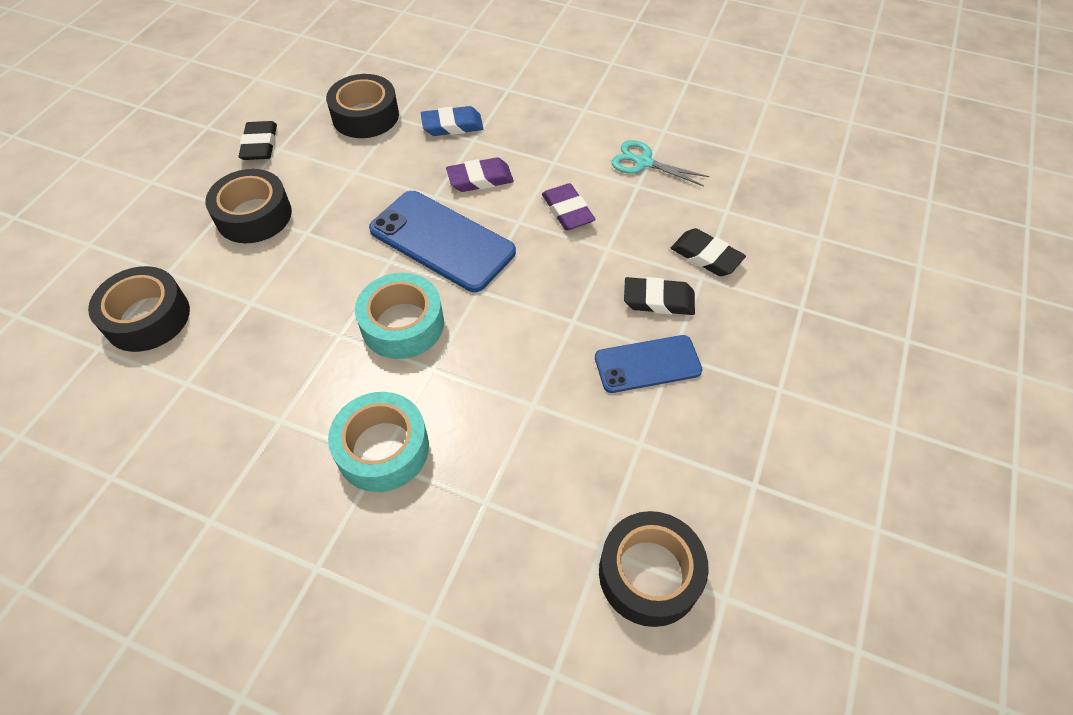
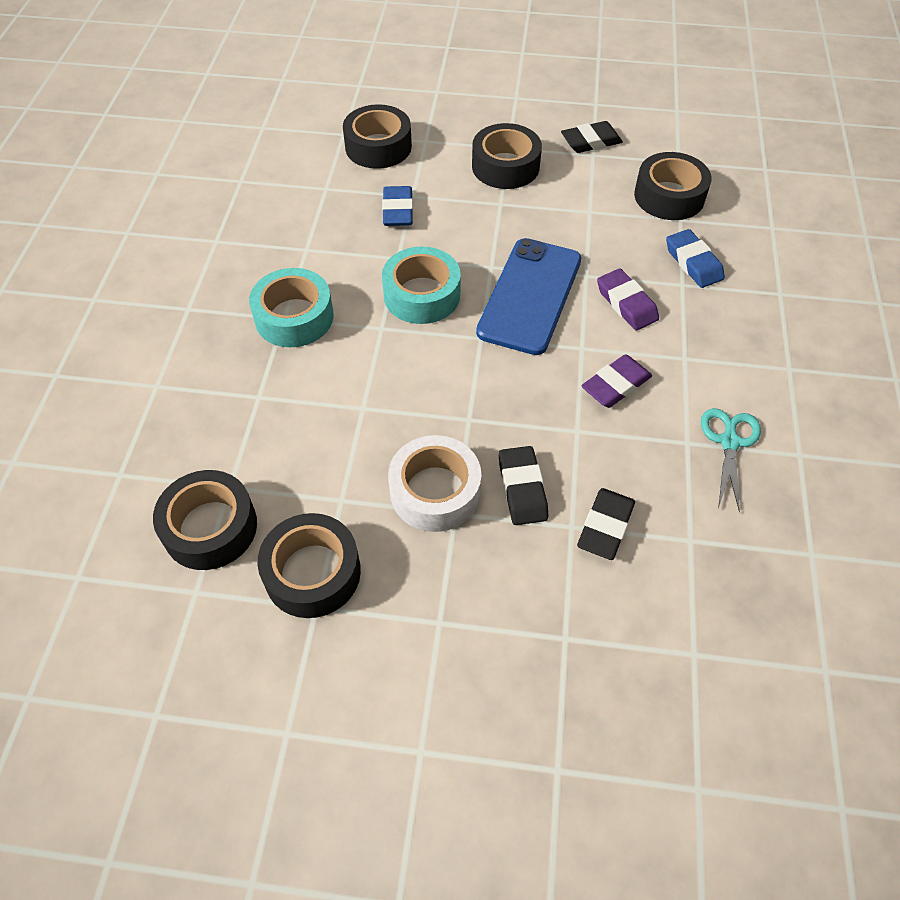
camera: 75 degrees right, 0 degrees up
blue phone [595,335,703,393] -> white tape [388,435,482,532]
none -> black tape [258,513,361,618]
none -> blue eraser [382,186,413,226]

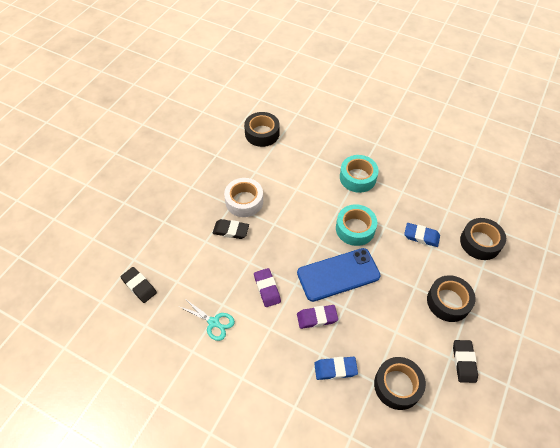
camera: 110 degrees right, 0 degrees up
black tape [258,513,361,618] -> none
blue phone [476,238,581,355] -> blue phone turned 60 degrees counterclockwise [297,248,381,302]
black eraser [577,488,635,560] -> black eraser moved to [120,267,157,303]

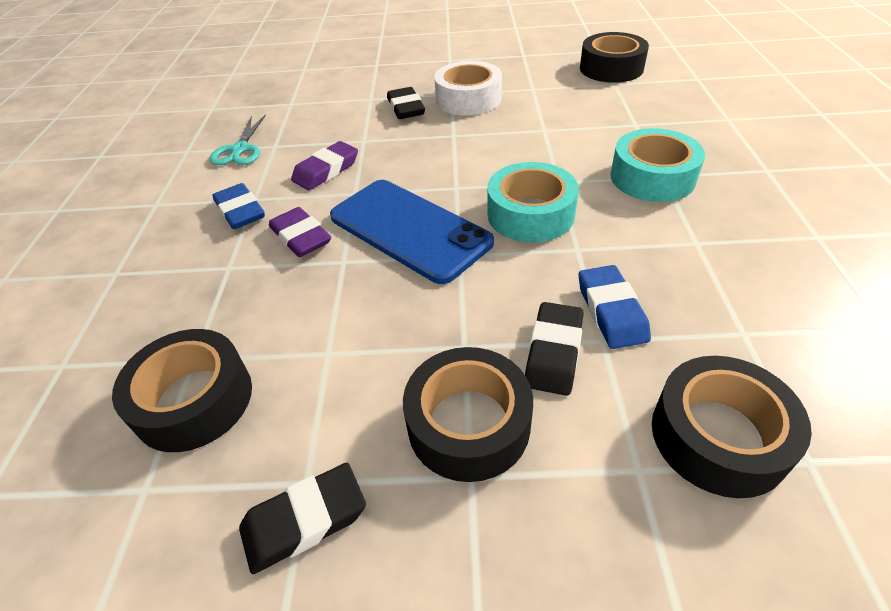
camera: 65 degrees right, 10 degrees down
black eraser [120,267,157,303] -> black eraser moved to [525,302,584,396]
blue eraser [314,357,358,380] -> blue eraser moved to [212,183,265,229]

